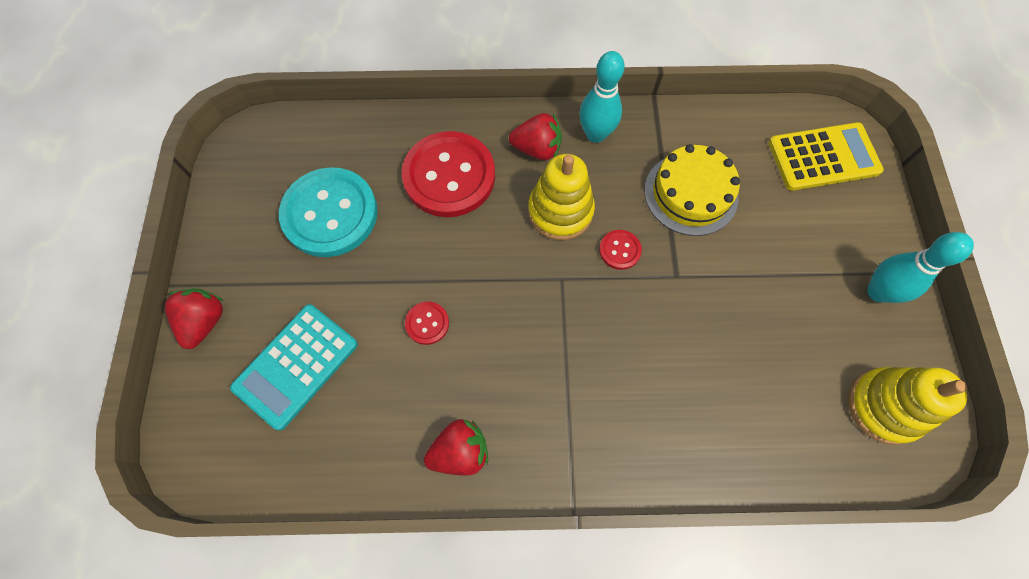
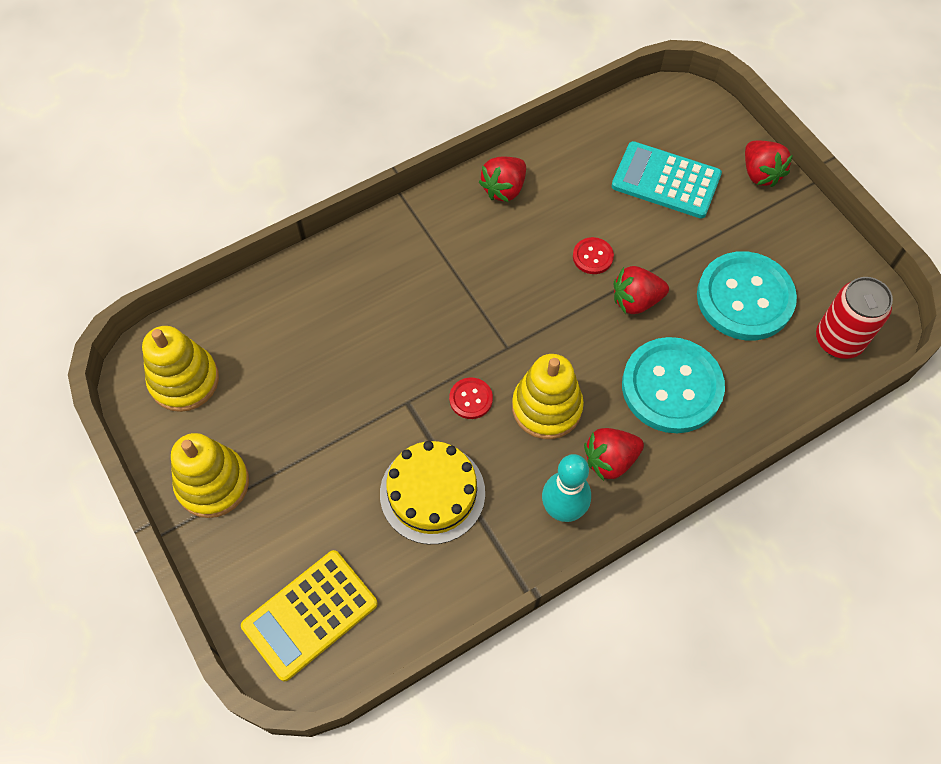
camera: 150 degrees right, 5 degrees down
turquoise calculator [230,304,358,431] -> turquoise calculator turned 75 degrees counterclockwise [612,141,722,218]
red button [402,131,495,217] -> turquoise button [622,337,725,433]
turquoise bowling pin [867,232,974,303] -> yellow stacking toy [171,433,249,518]
none -> red strawberry [614,266,669,314]
none -> red can [816,277,893,359]

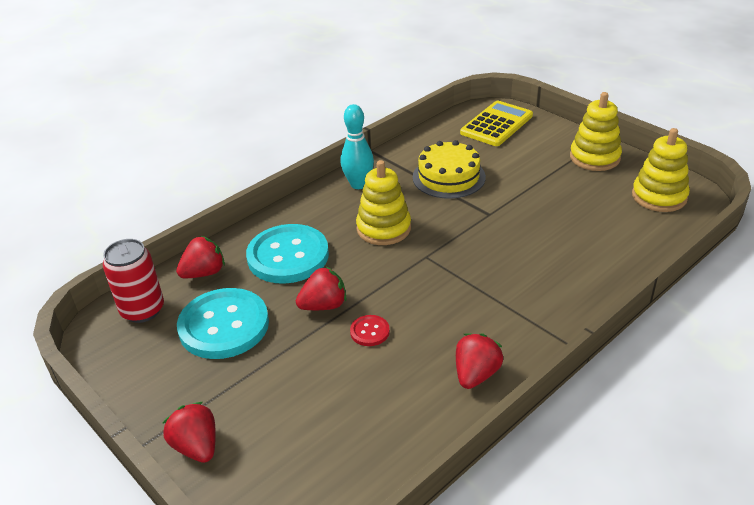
camera: 170 degrees right, 25 degrees down
red button [449,378,493,419] -> none
red strawberry [584,428,644,481] -> red strawberry moved to [176,236,225,278]
turquoise calculator [612,141,722,218] -> none

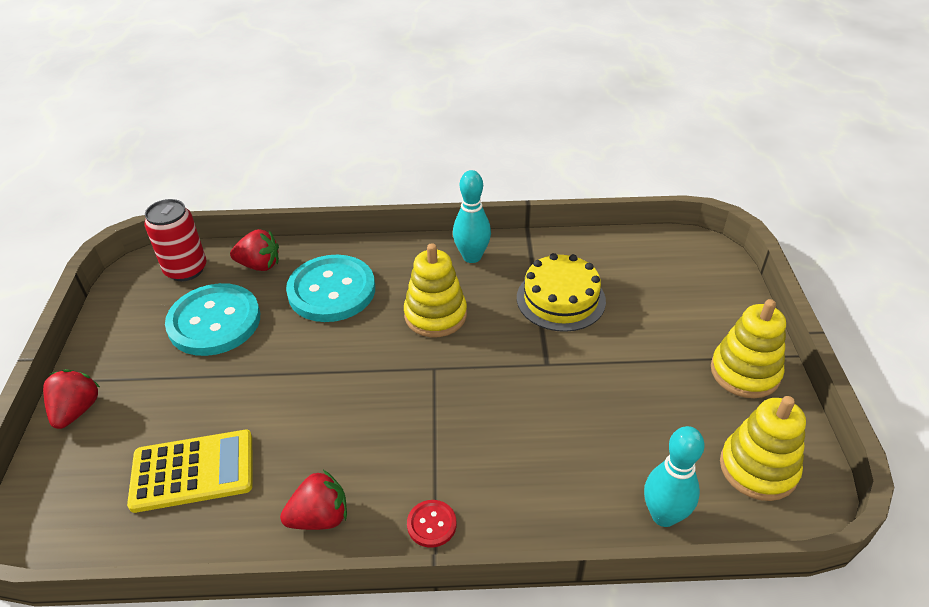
camera: 40 degrees right, 5 degrees up
red strawberry [296,267,347,310] -> none
red button [350,315,390,346] -> red button moved to [407,500,457,548]
yellow calculator [460,101,533,146] -> yellow calculator moved to [127,430,253,513]
none -> turquoise bowling pin [644,426,704,527]

